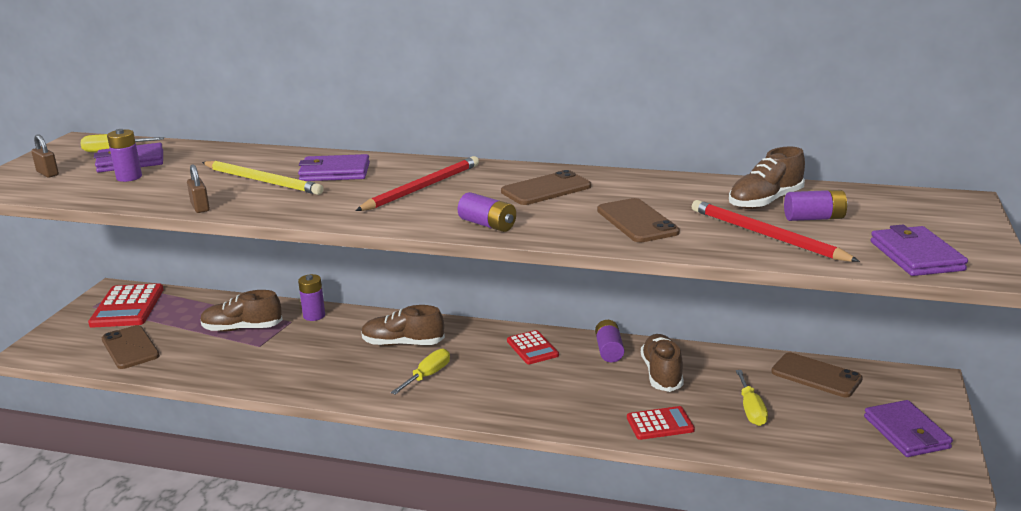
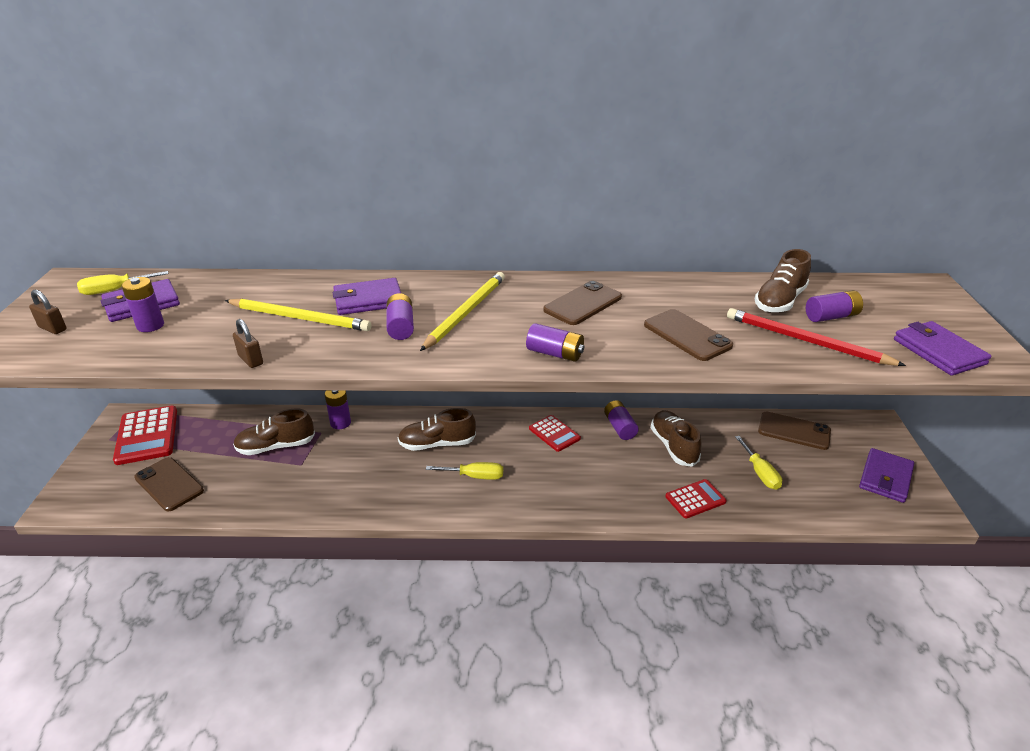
camera: 15 degrees left, 10 degrees up
red pencil [355,156,479,211] -> yellow pencil [420,272,505,351]
yellow screwdriver [391,348,450,395] -> yellow screwdriver turned 75 degrees clockwise [426,462,503,480]
purple wallet [864,400,953,457] -> purple wallet turned 60 degrees clockwise [859,448,914,503]
none -> purple battery [386,293,414,340]

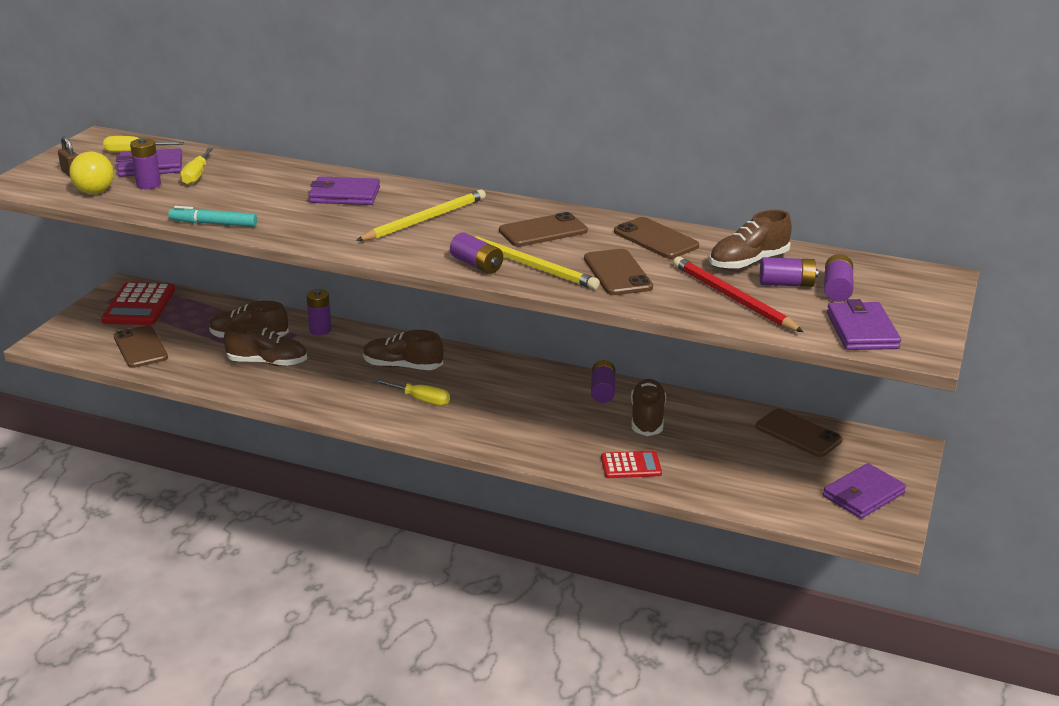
camera: 20 degrees right, 5 degrees down
yellow pencil [225,298,372,331] -> yellow pencil moved to [471,235,600,289]
brown padlock [233,319,263,368] -> turquoise marker [168,206,257,227]
purple battery [386,293,414,340] -> purple battery moved to [824,254,853,302]
red calculator [529,415,581,452] -> none
yellow screwdriver [735,436,782,490] -> yellow screwdriver moved to [180,148,213,185]
none -> yellow ball [69,151,114,194]
none -> brown shoe [224,322,307,366]
none -> brown phone [614,217,699,259]

